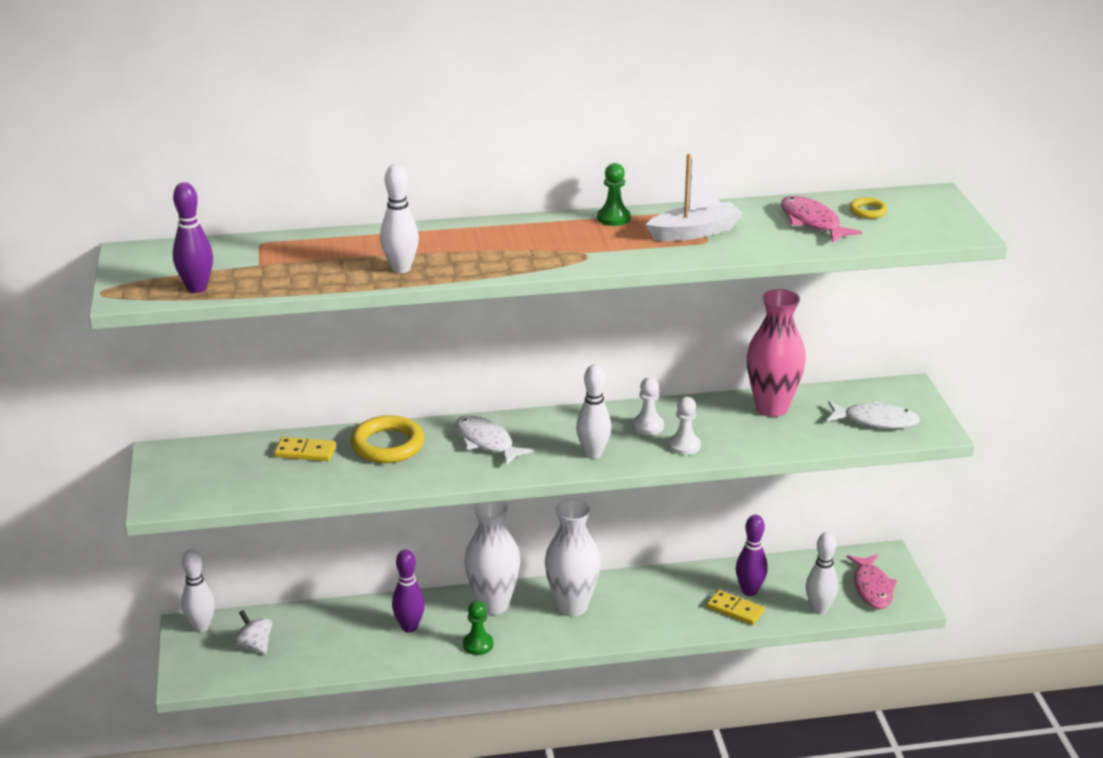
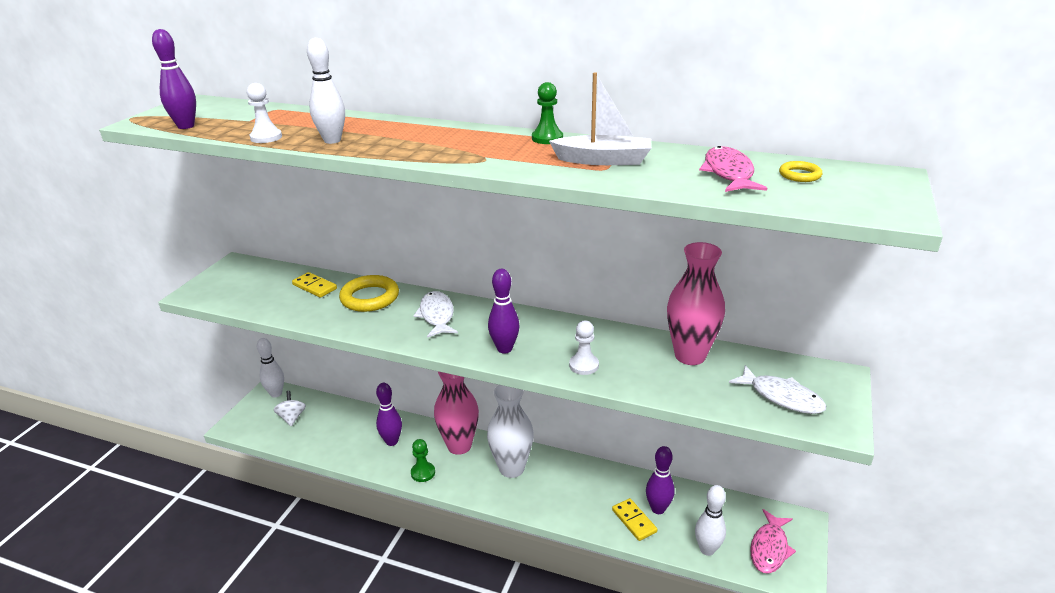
camera: 30 degrees right, 0 degrees up
white vase [464,501,521,615] -> pink vase [434,371,479,455]
white bowling pin [576,364,611,459] -> purple bowling pin [488,269,520,354]
white pawn [633,378,664,435] -> white pawn moved to [247,83,282,143]

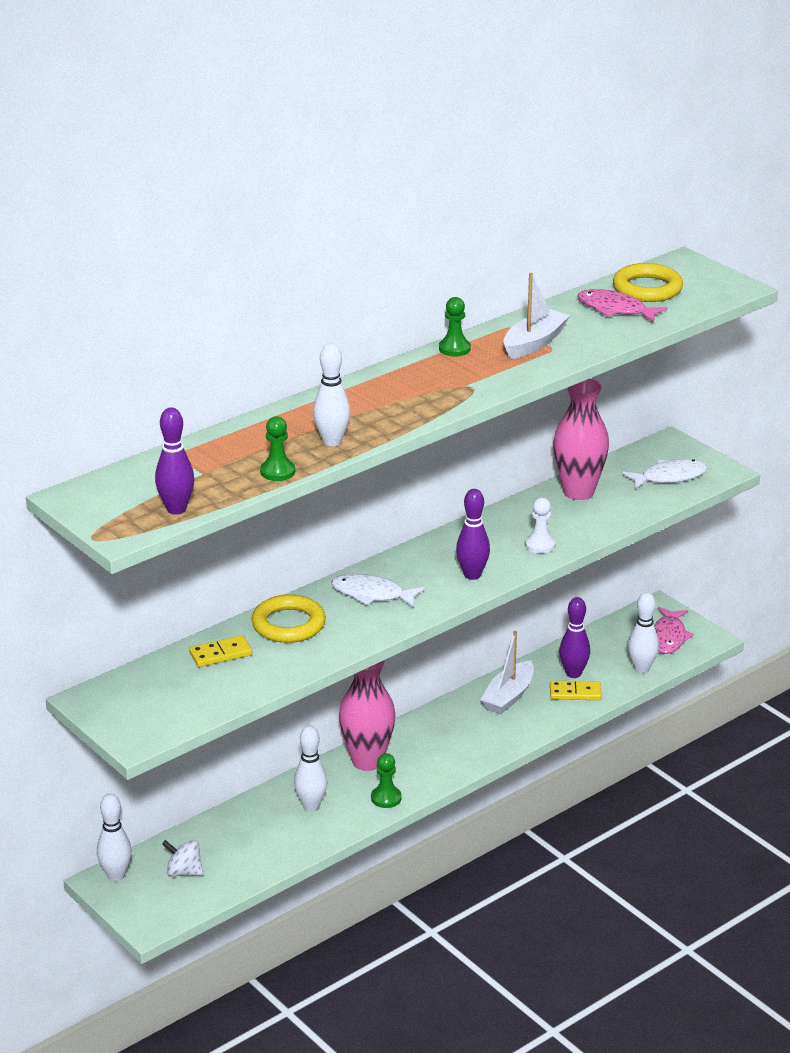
camera: 60 degrees left, 0 degrees up
white pawn [247,83,282,143] -> green pawn [260,416,295,481]
purple bowling pin [376,383,402,446] -> white bowling pin [294,726,327,811]
white vase [487,385,534,478] -> none
pink fish [750,509,796,574] -> pink fish turned 45 degrees clockwise [654,607,694,654]
yellow ring [779,161,822,182] -> yellow ring [613,263,683,302], size x2.02
none -> white boat [480,631,534,714]

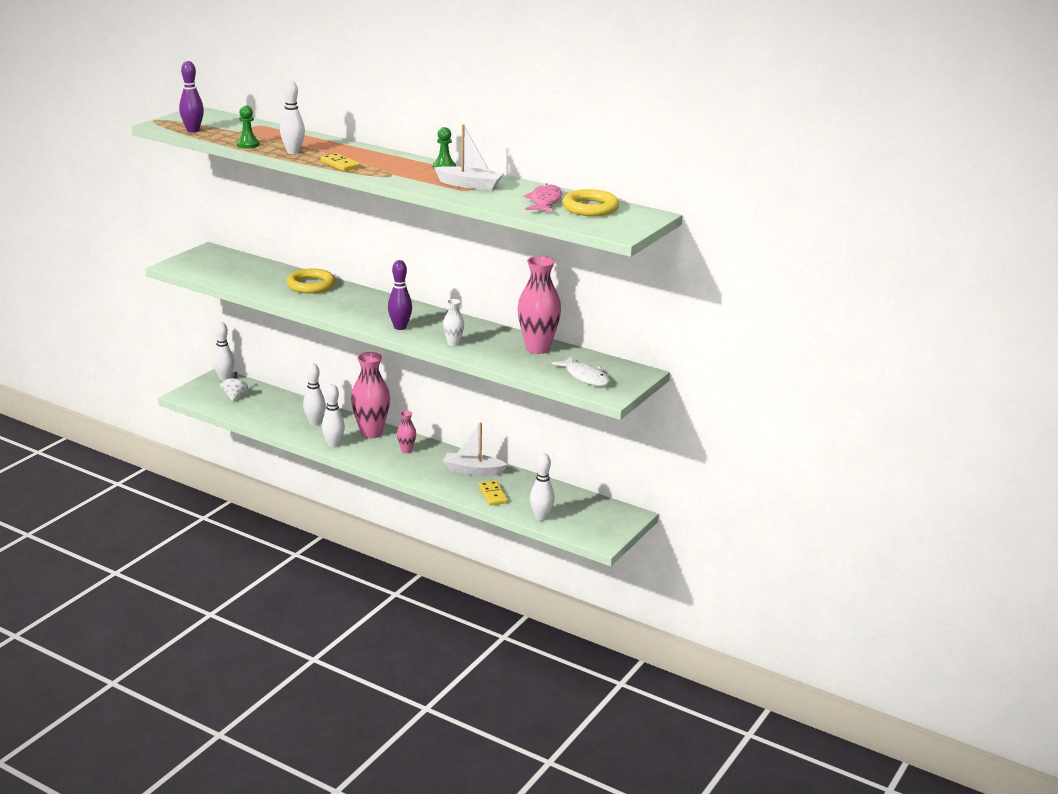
camera: 70 degrees right, 5 degrees down
yellow domino [189,635,252,667] -> yellow domino moved to [321,153,360,171]
white fish [332,574,425,608] -> none
green pawn [371,753,401,808] -> white bowling pin [322,384,345,448]
white pawn [525,498,556,554] -> white vase [443,299,464,346]
purple bowling pin [559,597,590,678] -> none
pink fish [654,607,694,654] -> none
none -> pink vase [397,411,416,453]

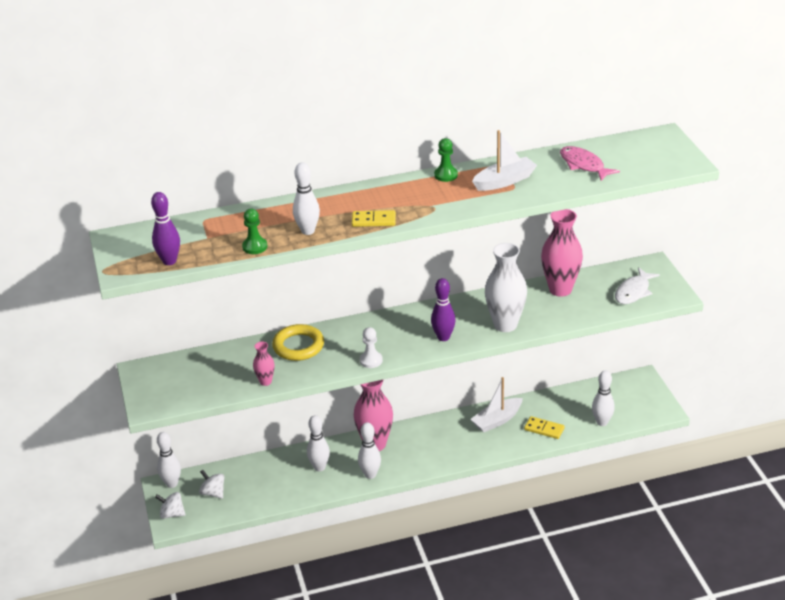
camera: 45 degrees left, 10 degrees up
pink vase [397,411,416,453] -> pink vase moved to [253,342,275,386]
white vase [443,299,464,346] -> white vase [485,243,527,332], size x2.04
white fish [552,356,610,386] -> white fish turned 120 degrees clockwise [615,267,660,304]
yellow ring [562,189,619,216] -> none
none -> white spinning top [155,492,186,519]
none -> white pawn [360,327,383,368]

